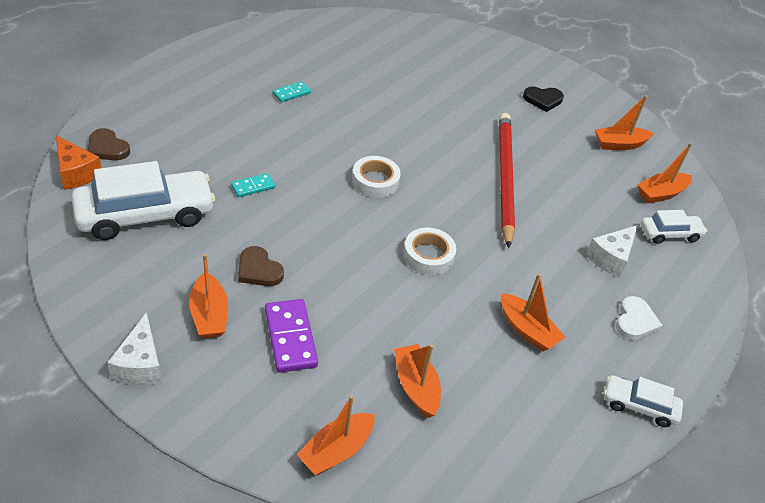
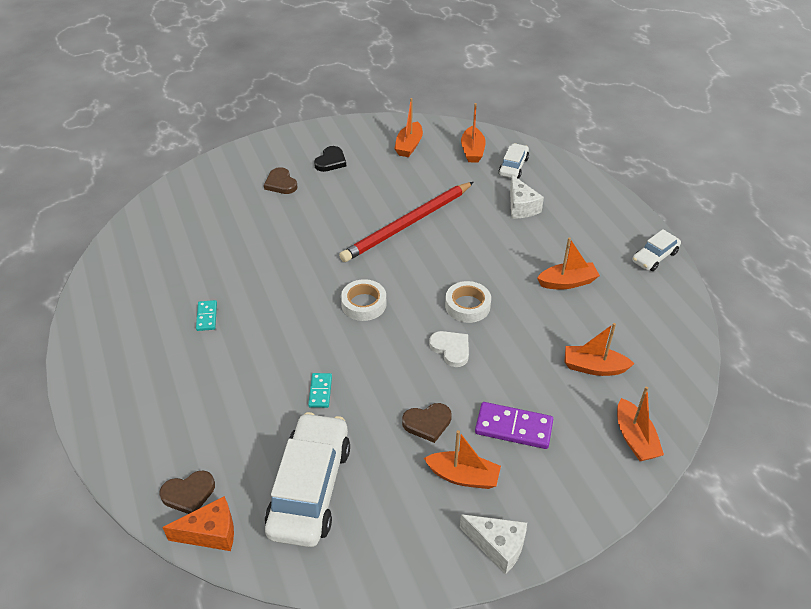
camera: 55 degrees left, 0 degrees up
red pencil [499,113,515,248] -> red pencil turned 75 degrees counterclockwise [339,182,473,262]
white heart [616,296,663,340] -> white heart moved to [429,331,469,367]
none -> brown heart [264,167,298,194]

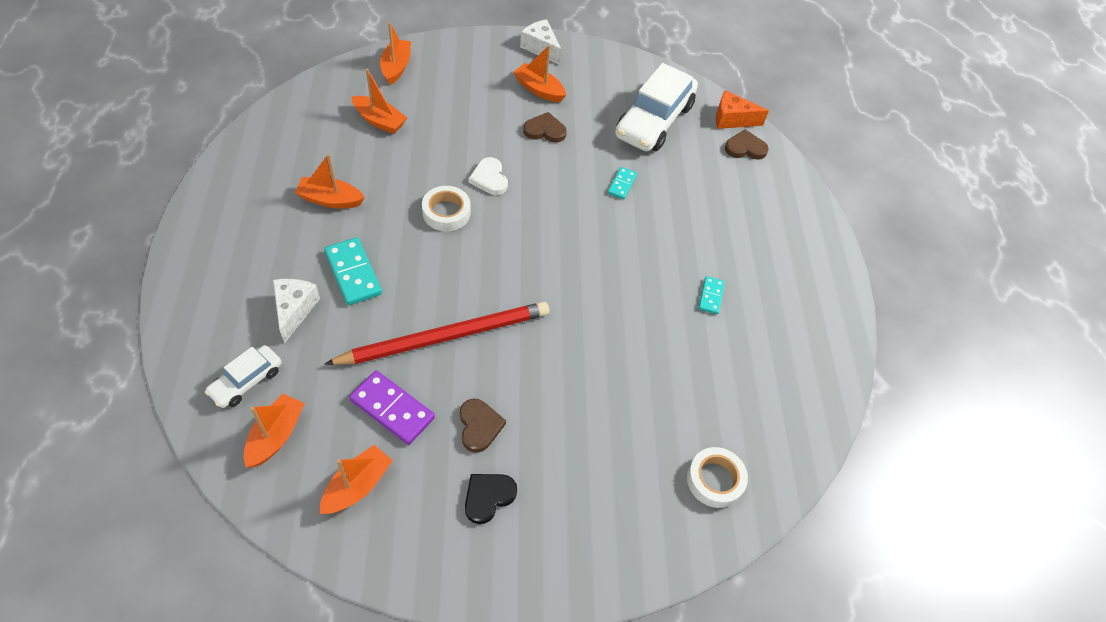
camera: 165 degrees left, 10 degrees up
brown heart [264,167,298,194] -> brown heart moved to [460,399,506,453]
white tape [341,279,387,321] -> white tape moved to [687,447,748,508]
purple domino [475,402,553,449] -> purple domino moved to [349,370,435,445]
white car [632,229,681,271] -> none
none -> turquoise domino [324,237,382,305]

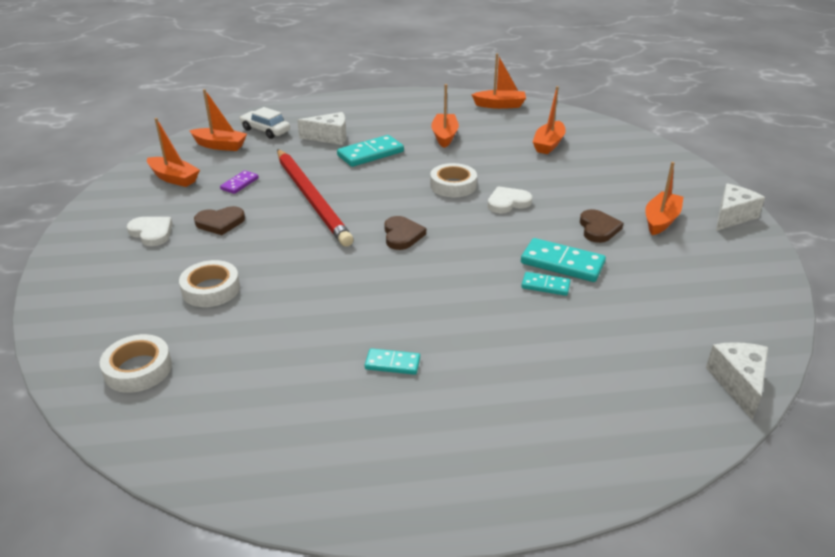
camera: 90 degrees right, 20 degrees down
purple domino [349,370,435,445] -> purple domino [220,170,259,194], size x0.57
orange boat [380,22,411,85] -> orange boat moved to [471,53,526,109]
black heart [465,474,517,524] -> white heart [127,217,172,246]
white car [615,63,698,151] -> none
orange cheese [716,90,769,129] -> white cheese [706,342,768,420]
brown heart [725,130,769,160] -> brown heart moved to [384,216,426,250]
none -> white tape [179,260,240,307]
none -> turquoise domino [521,238,606,282]

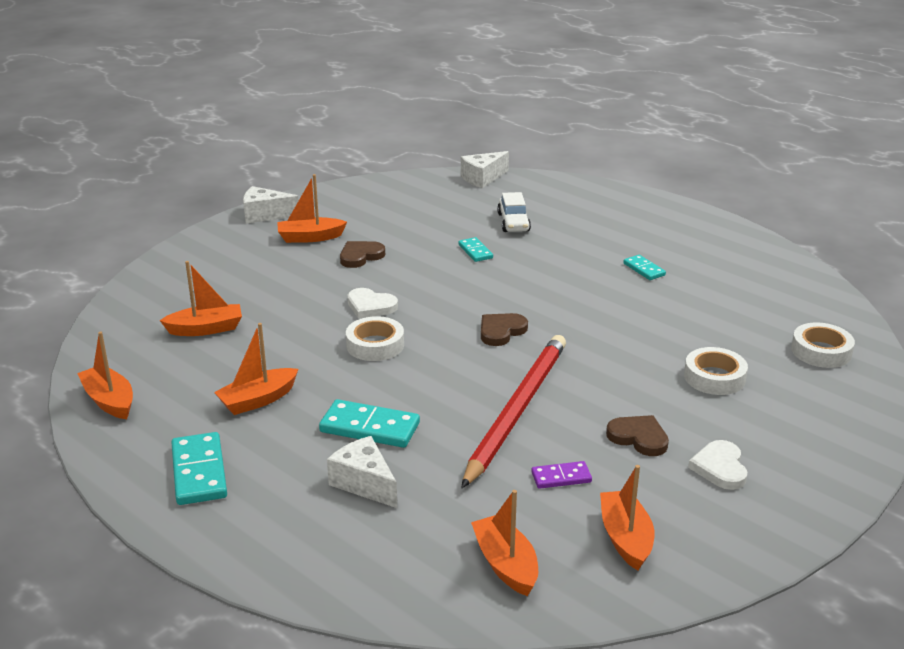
camera: 130 degrees left, 5 degrees down
white car [240,107,290,139] -> white car moved to [497,192,531,232]
turquoise domino [521,238,606,282] -> turquoise domino moved to [171,432,227,505]

